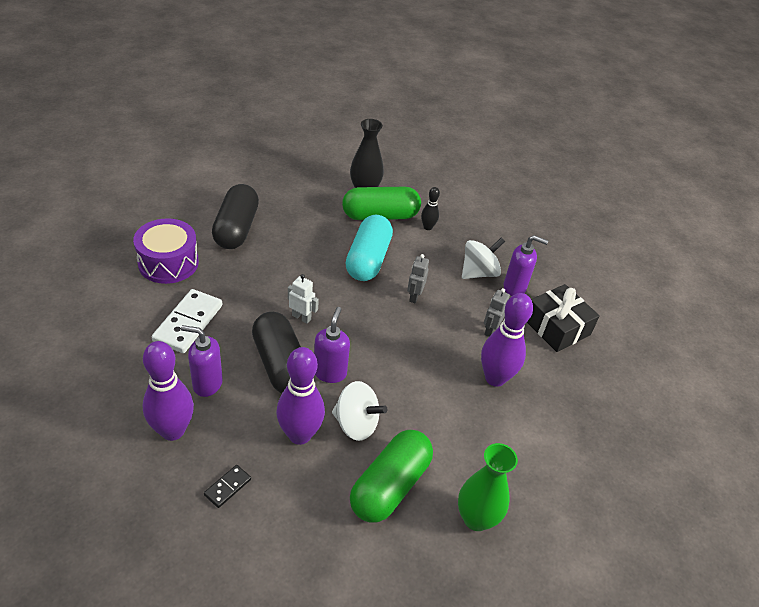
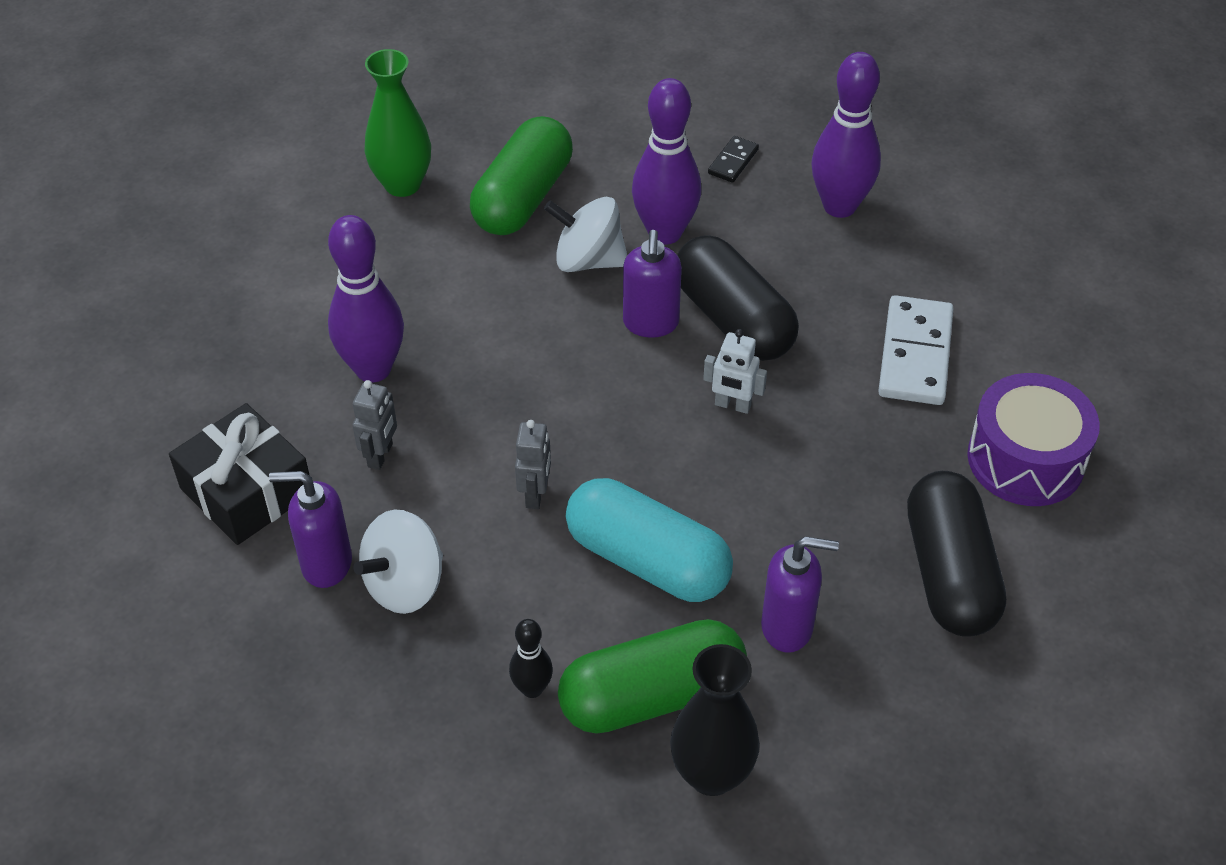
camera: 175 degrees right, 5 degrees up
purple soap dispenser [181,325,223,397] -> purple soap dispenser moved to [761,536,839,653]
turquoise capsule [346,215,393,281] -> turquoise capsule turned 60 degrees counterclockwise [566,478,733,602]

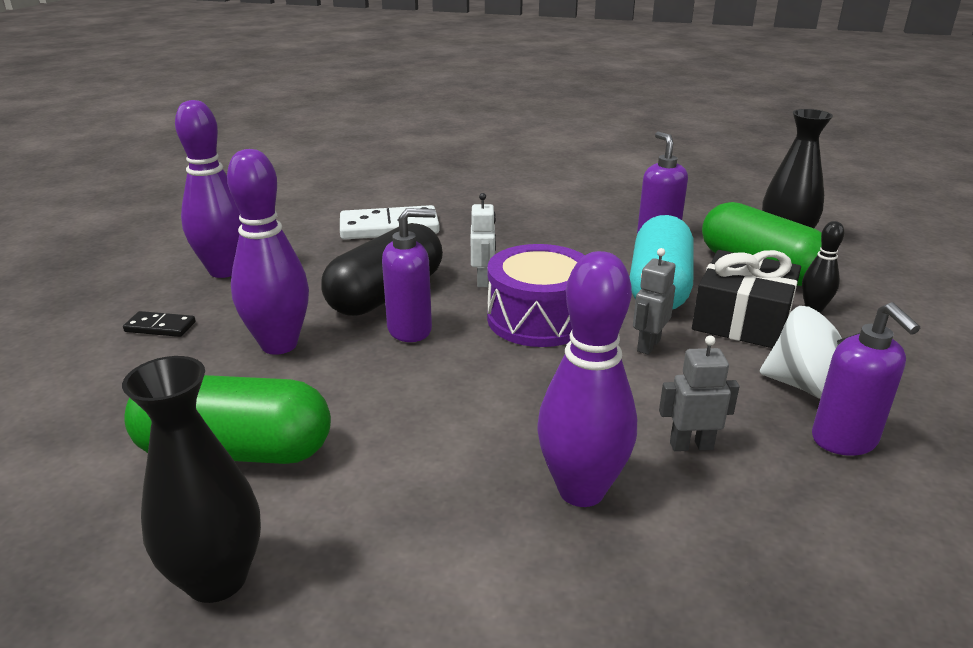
camera: 110 degrees left, 20 degrees down
black gift [169,403,310,545] -> black gift moved to [692,250,801,348]
green vase [364,49,431,197] -> black vase [122,356,261,603]
grey robot [515,420,551,509] -> grey robot turned 45 degrees counterclockwise [633,248,676,355]
white spinning top [544,197,627,272] -> none
black capsule [907,471,1006,637] -> none
purple drum [967,373,1100,506] -> purple drum moved to [487,244,585,347]

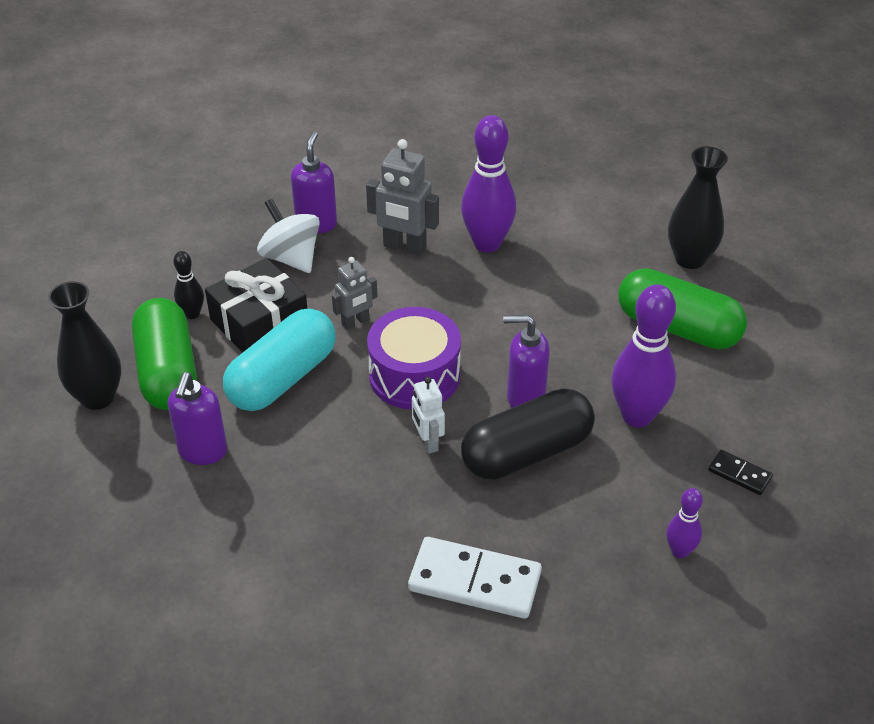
camera: 155 degrees left, 15 degrees up
purple bowling pin [175,100,242,278] -> purple bowling pin [666,488,703,558], size x0.51
white robot [471,193,496,287] -> white robot turned 45 degrees counterclockwise [412,377,445,454]
grey robot [659,335,739,451] -> grey robot [366,139,439,256], size x1.62

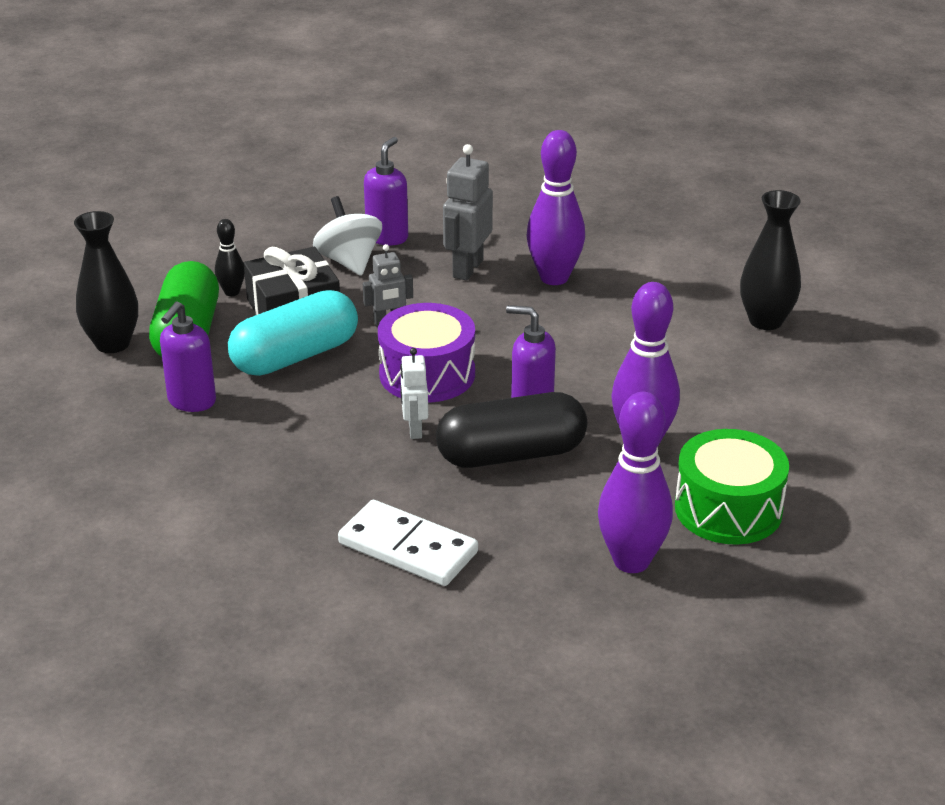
camera: 15 degrees right, 10 degrees down
grey robot [366,139,439,256] -> grey robot turned 75 degrees clockwise [443,144,493,281]
green capsule [618,268,747,349] -> none
purple bowling pin [666,488,703,558] -> purple bowling pin [598,392,673,573], size x1.97
black domino [708,450,773,495] -> green drum [675,429,789,545]

